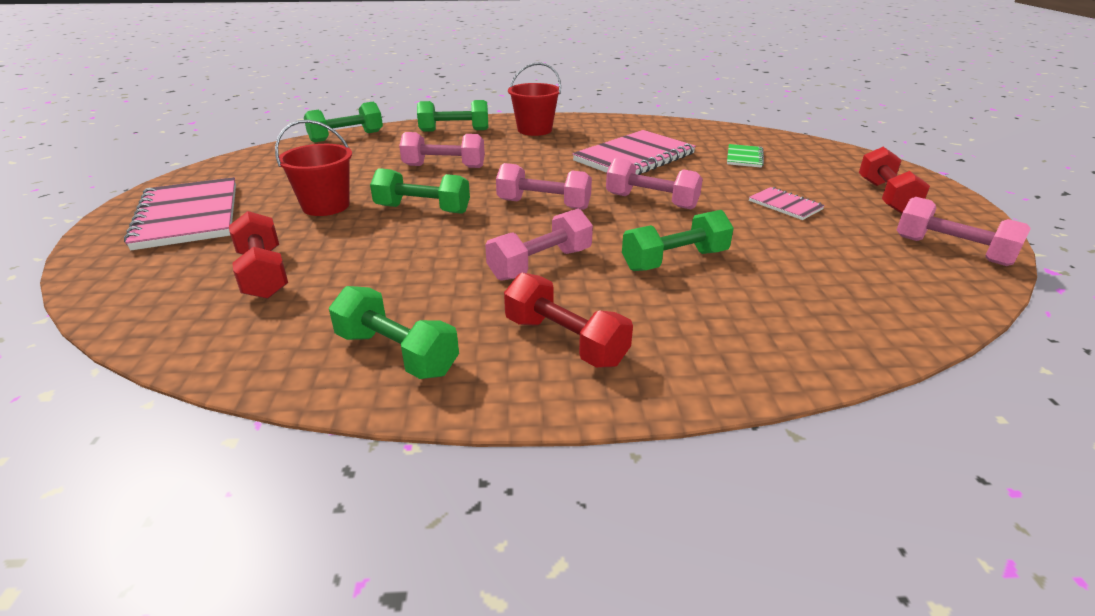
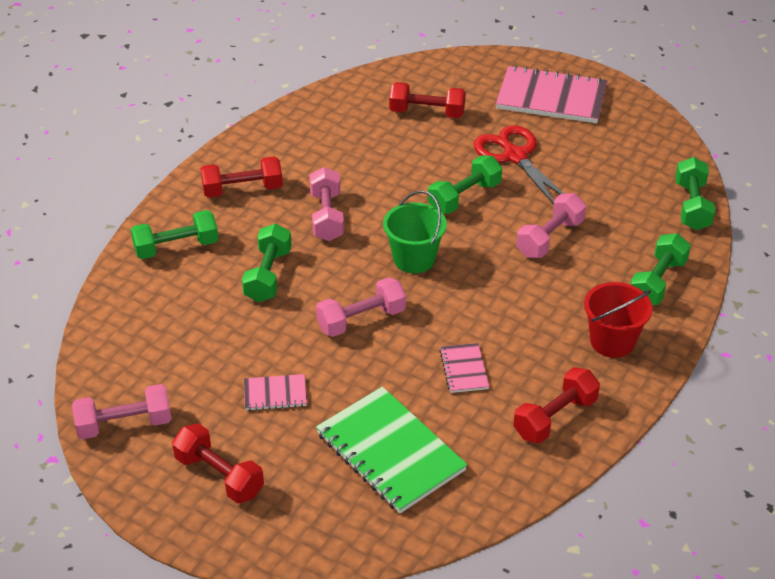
camera: 125 degrees right, 10 degrees up
red bucket [275,120,352,216] -> red scissors [474,125,564,205]
green dumbbell [329,286,459,379] -> green dumbbell moved to [131,210,218,259]
pink dumbbell [496,163,592,210] -> green bucket [383,190,447,273]
pink notebook [573,130,696,175] -> pink notebook [440,343,489,393], size x0.48
green notebook [727,144,764,168] -> green notebook [316,387,467,513], size x2.09
none -> red dumbbell [513,367,600,443]

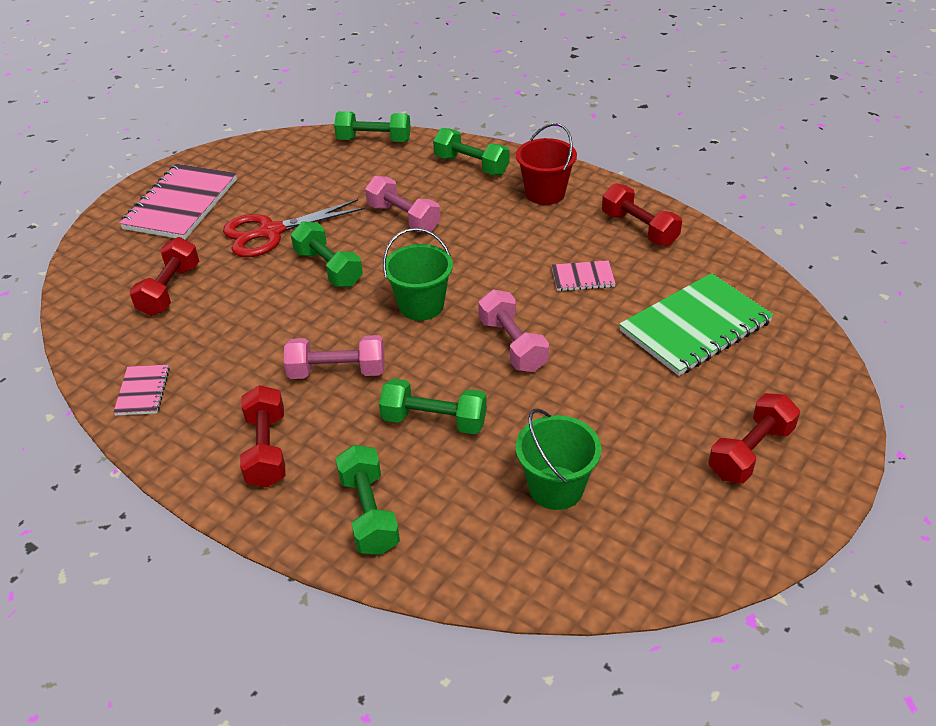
camera: 85 degrees left, 0 degrees up
pink dumbbell [72,384,172,439] -> none
pink notebook [244,374,307,411] -> pink notebook moved to [113,365,170,416]
none -> green bucket [516,409,601,510]

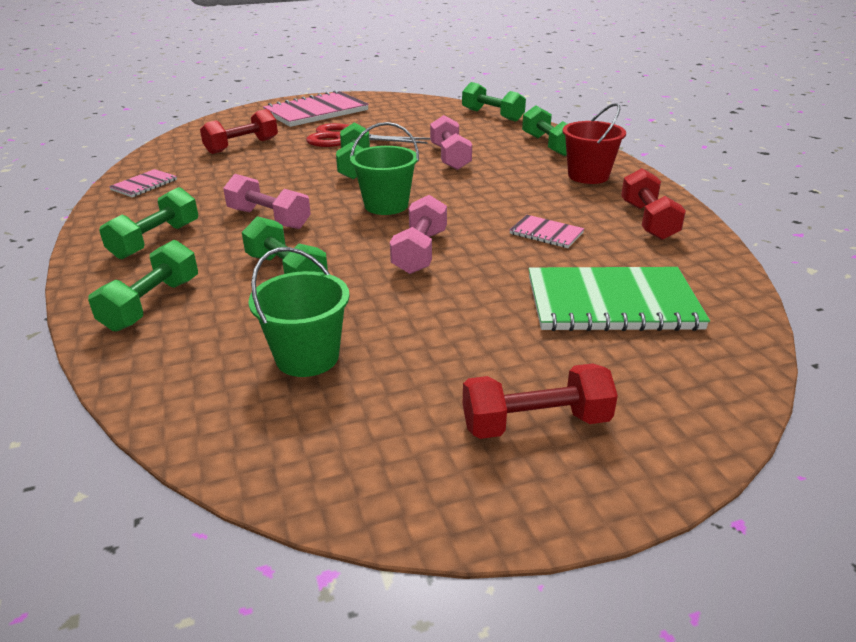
camera: 35 degrees right, 10 degrees down
red dumbbell [240,385,286,488] -> green dumbbell [99,187,198,259]

